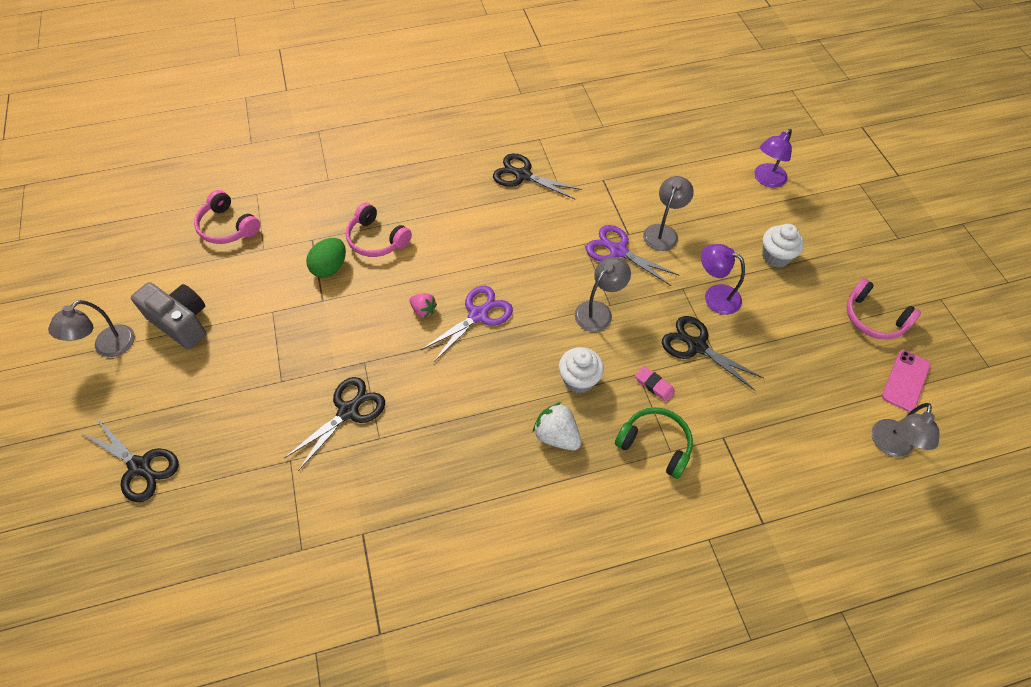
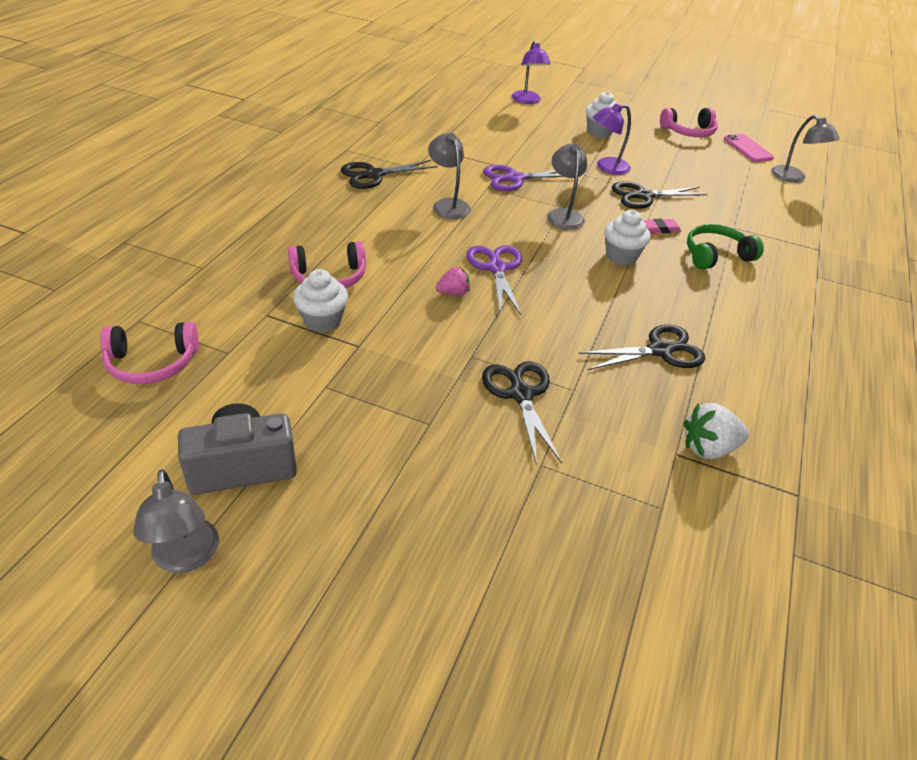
camera: 55 degrees left, 15 degrees down
black scissors [81,419,179,502] -> black scissors moved to [578,325,705,370]
green egg [306,238,346,278] -> white cupcake [293,269,348,333]
white strawberry [533,402,581,450] -> white strawberry moved to [684,403,749,459]
grey lamp [643,176,694,251] -> grey lamp moved to [428,133,471,219]

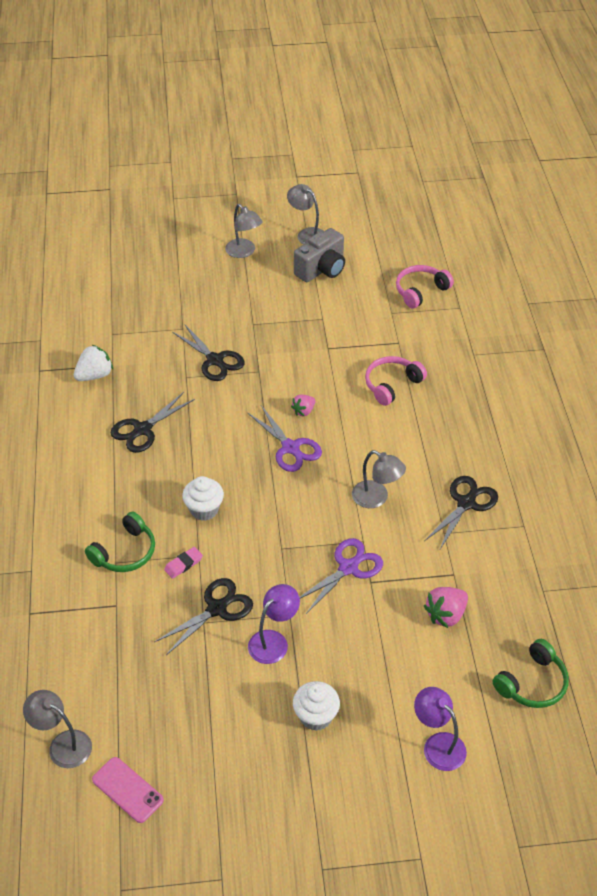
camera: 155 degrees right, 5 degrees up
white cupcake [293,269,348,333] -> none
grey lamp [547,144,587,230] -> grey lamp moved to [225,204,263,258]
pink headphones [660,108,718,137] -> none
none -> pink strawberry [424,587,468,628]
none -> green headphones [493,639,569,708]

